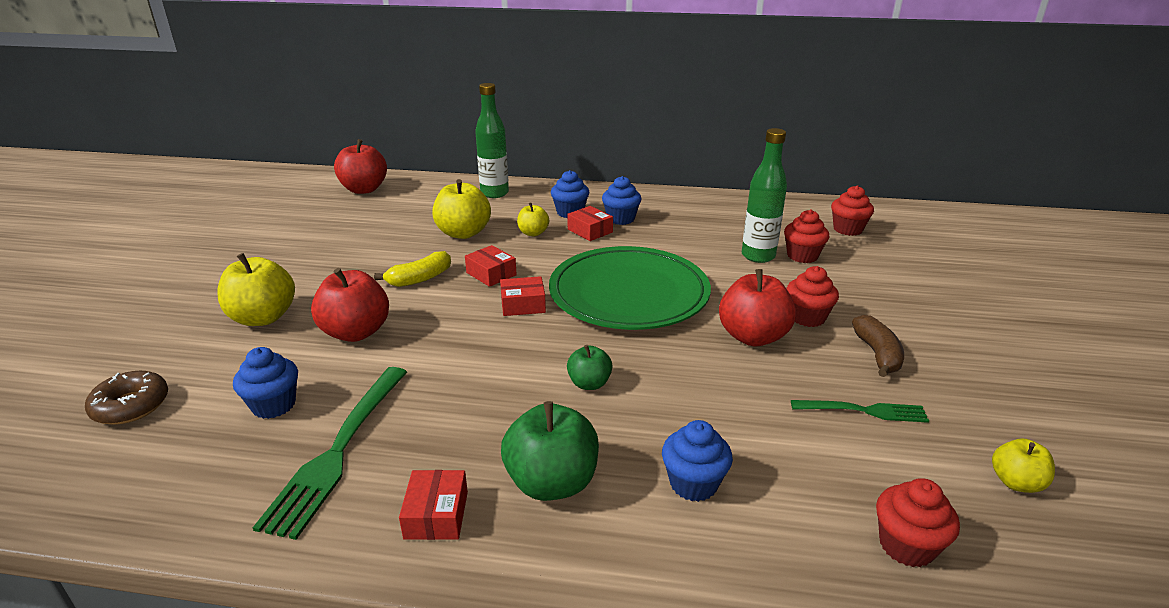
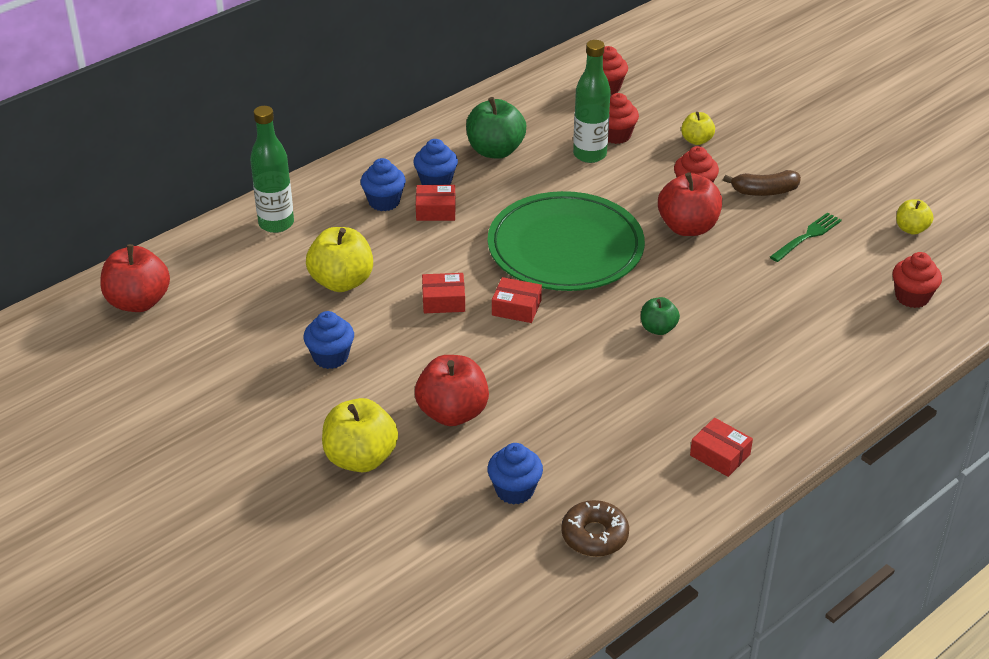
camera: 50 degrees left, 10 degrees up
brown donut [85,371,168,425] -> brown donut moved to [561,500,629,557]
green fork [253,367,407,540] -> none
yellow banana [374,251,451,287] -> none
red box [500,276,546,316] -> red box turned 75 degrees clockwise [492,277,542,323]
green apple [501,401,599,501] -> green apple moved to [466,97,526,159]
yellow apple [517,202,549,236] -> yellow apple moved to [681,112,715,145]
blue cupcake [662,420,733,502] -> blue cupcake moved to [303,311,354,369]
brown banana [852,315,904,377] -> brown banana turned 135 degrees clockwise [723,170,801,196]

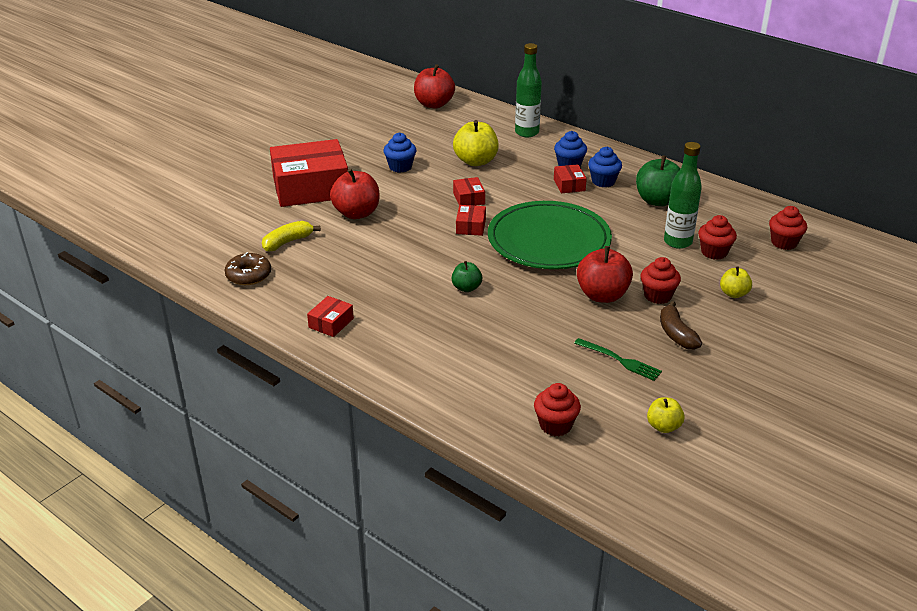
camera: 80 degrees right, 5 degrees down
yellow apple [322,398,398,472] -> red box [270,139,348,207]
blue cupcake [487,443,543,505] -> yellow banana [262,221,320,252]

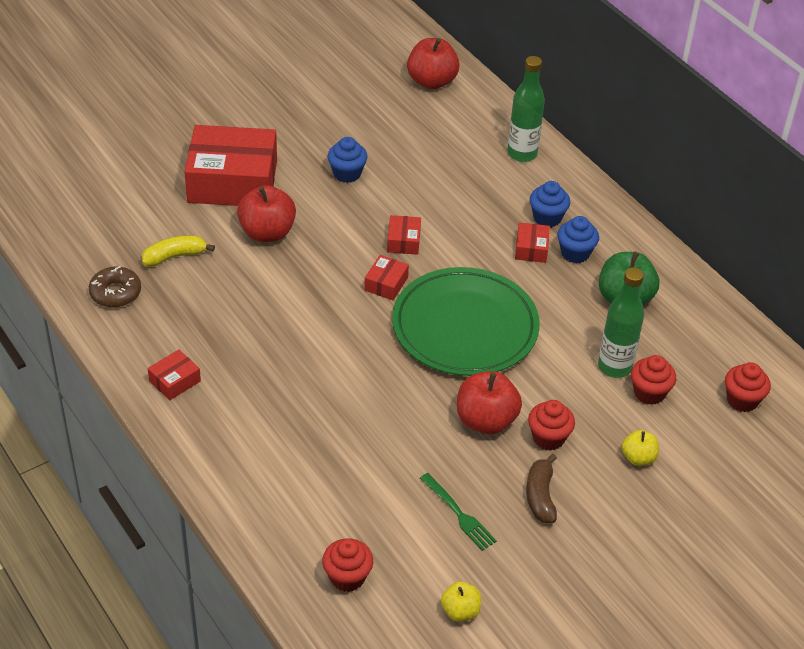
camera: 15 degrees right, 10 degrees up
green apple [452,261,482,292] -> none
yellow apple [453,120,499,166] -> none

